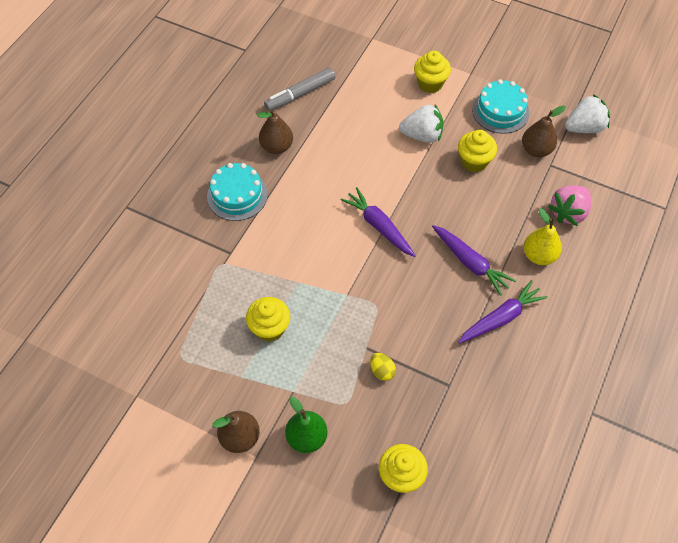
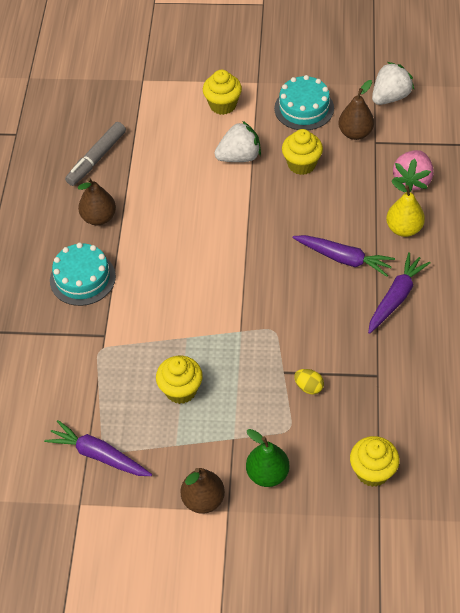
camera: 20 degrees left, 5 degrees down
purple carrot [341,187,416,257] -> purple carrot moved to [44,420,152,476]

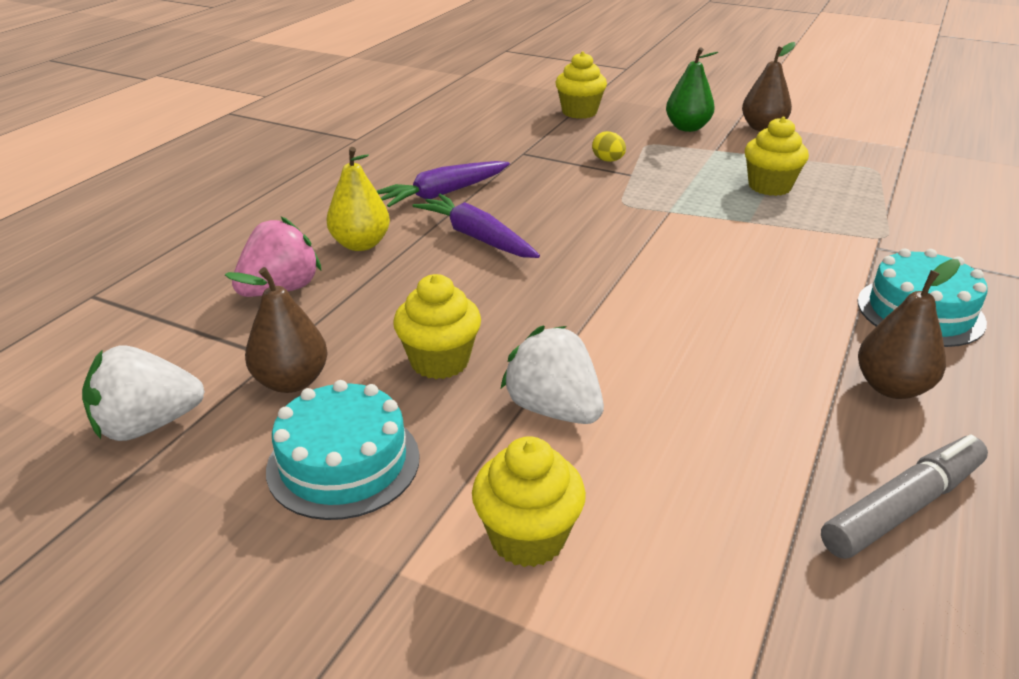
camera: 160 degrees left, 20 degrees down
purple carrot [44,420,152,476] -> none
white strawberry [215,121,261,162] -> white strawberry turned 45 degrees clockwise [501,325,604,424]

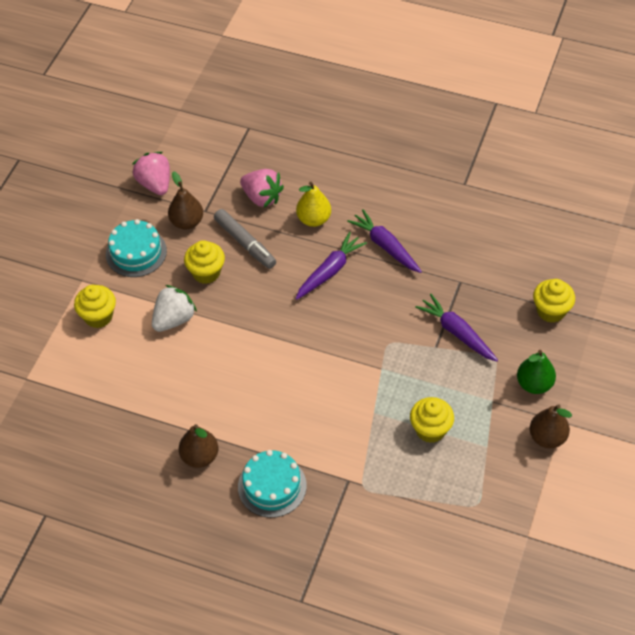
camera: 85 degrees right, 20 degrees up
white strawberry [82,346,205,441] -> pink strawberry [132,152,170,195]
yellow egg [592,131,626,162] -> purple carrot [415,294,498,362]
grey marker [821,434,988,559] -> grey marker moved to [214,209,276,269]

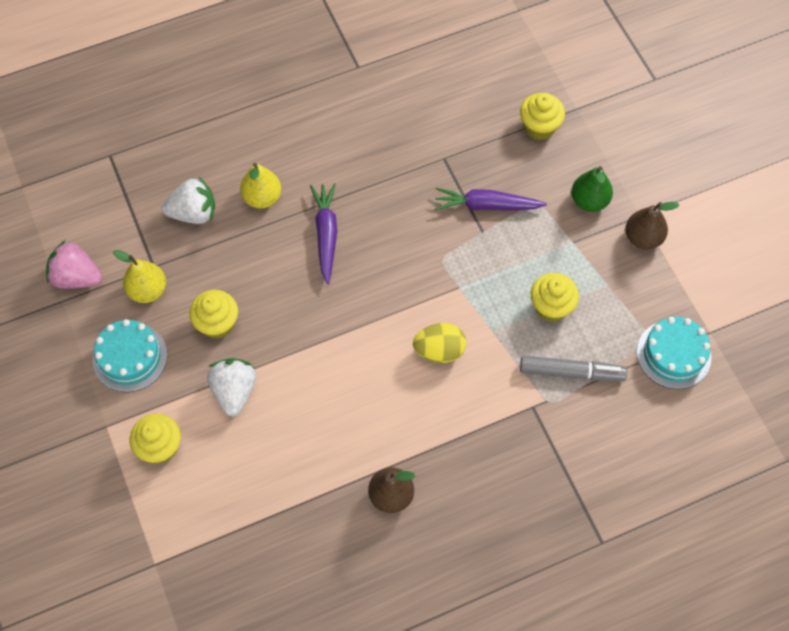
camera: 45 degrees left, 10 degrees up
brown pear [168,171,203,230] -> yellow pear [113,250,166,303]
grey marker [214,209,276,269] -> grey marker moved to [520,356,627,381]
turquoise cake [238,450,307,518] -> turquoise cake moved to [637,317,711,389]
pink strawberry [240,169,284,208] -> white strawberry [162,177,215,224]
purple carrot [347,209,422,273] -> none
none -> yellow egg [413,323,466,363]

